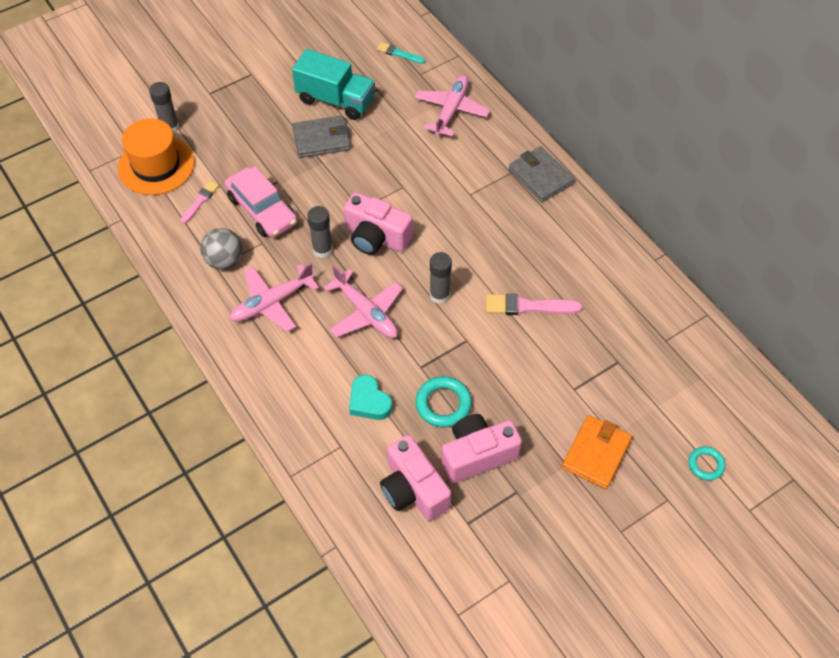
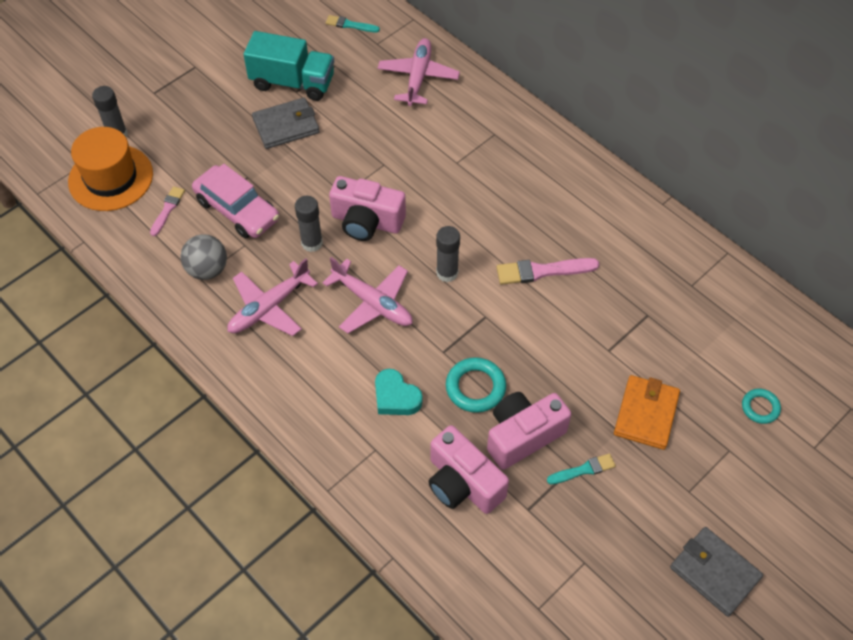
camera: 10 degrees left, 0 degrees up
grey wallet [509,146,574,202] -> grey wallet moved to [670,527,763,617]
none -> turquoise brush [547,453,616,485]

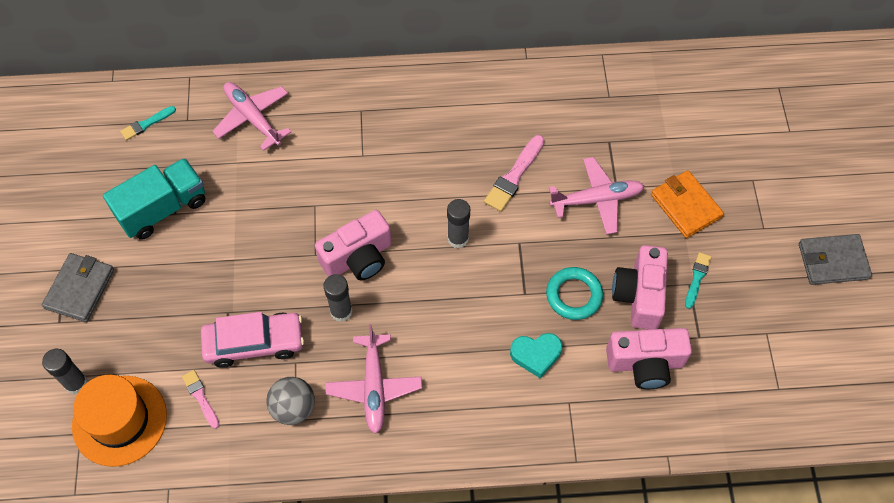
camera: 50 degrees left, 5 degrees up
grey wallet [252,98,320,149] -> grey wallet moved to [42,253,114,322]
pink plane [323,257,412,333] -> pink plane moved to [549,157,644,234]
turquoise ring [742,389,781,424] -> none

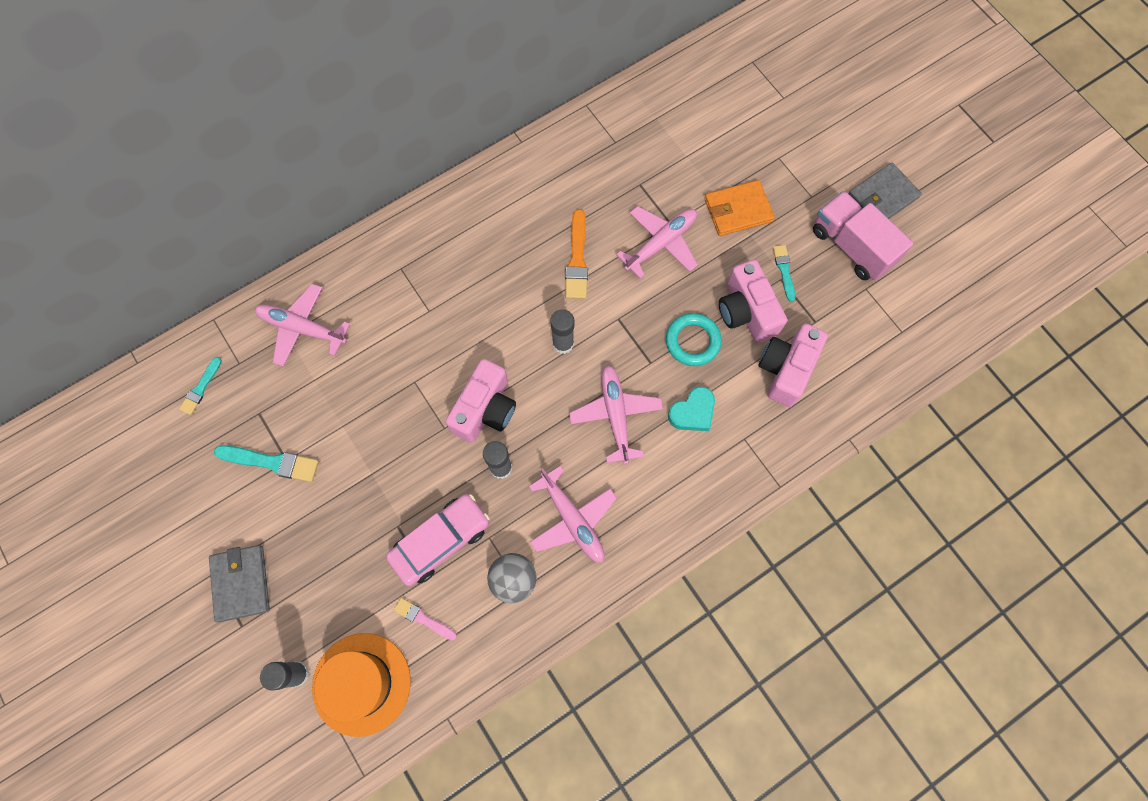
camera: 30 degrees left, 10 degrees up
turquoise truck [103,158,205,240] -> turquoise brush [214,445,319,482]
pink brush [484,135,544,212] -> orange brush [565,209,588,299]
pink camera [606,328,692,389] -> pink camera turned 150 degrees clockwise [758,323,828,407]
orange wallet [651,170,724,238] -> orange wallet turned 45 degrees counterclockwise [704,180,775,236]
none -> pink plane [569,365,663,464]
none -> pink truck [813,191,914,281]

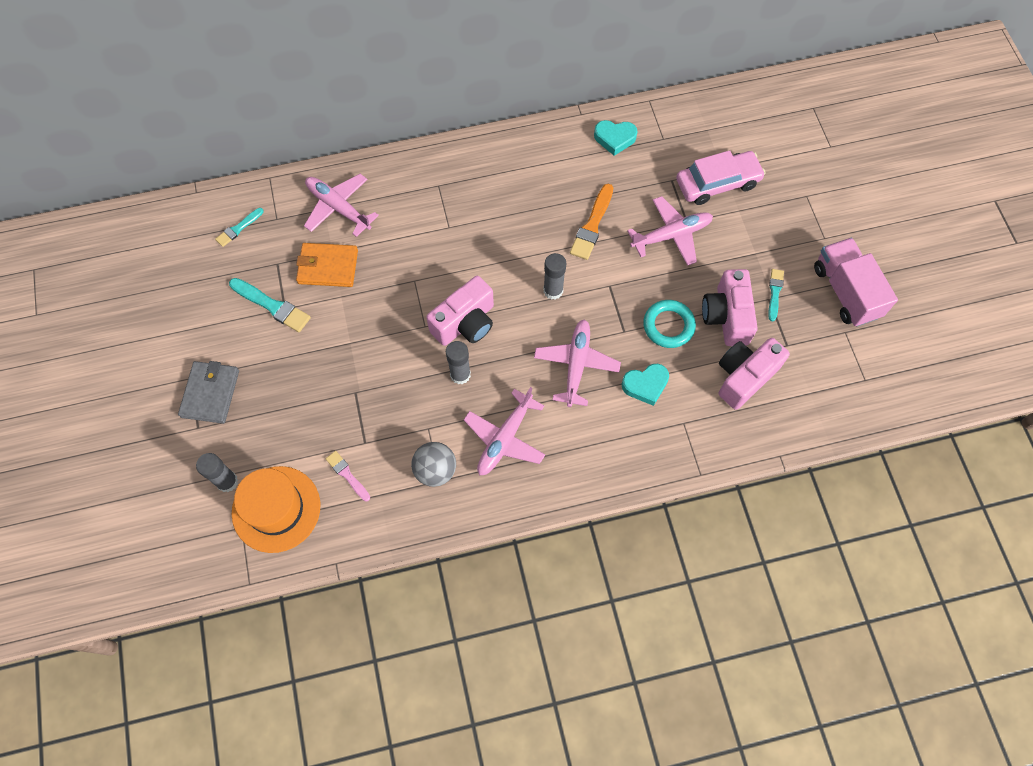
camera: 20 degrees right, 5 degrees down
pink car [386,494,490,586] -> pink car moved to [676,150,766,205]
pink plane [529,465,617,563] -> pink plane turned 45 degrees clockwise [464,387,545,475]
orange wallet [704,180,775,236] -> orange wallet moved to [296,243,358,287]
grey wallet [848,163,922,219] -> none
none -> turquoise heart [594,120,638,156]

